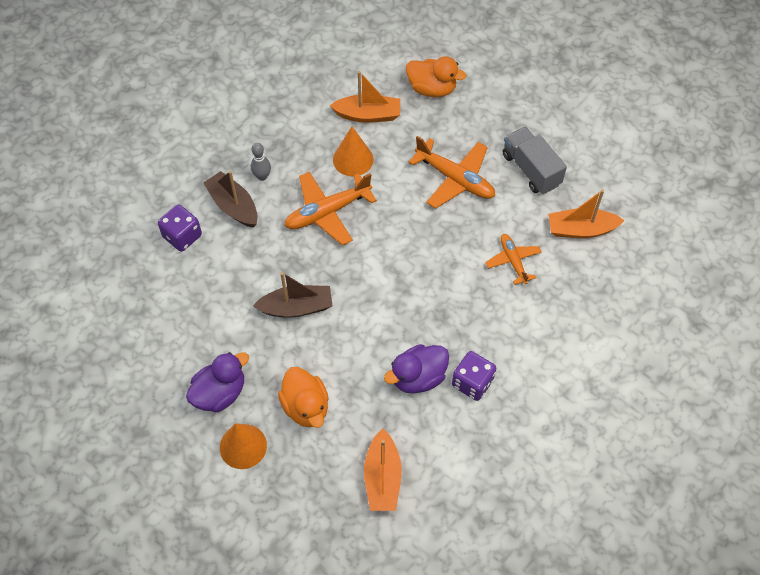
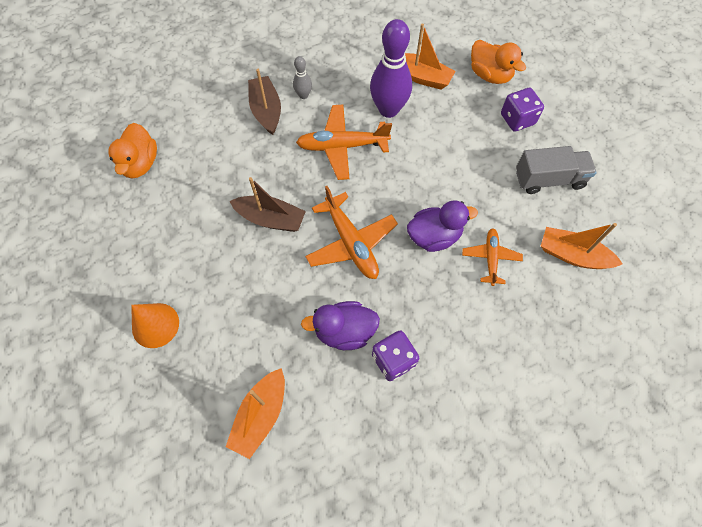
camera: 25 degrees right, 5 degrees up
purple dice [158,204,202,252] -> purple dice moved to [501,88,544,132]
purple duck [186,352,249,412] -> purple duck moved to [407,200,478,252]
orange duck [278,367,329,428] -> orange duck moved to [108,123,157,178]
orange cone [333,127,374,176] -> purple bowling pin [370,19,412,118]
orange plane [408,136,495,209] -> orange plane moved to [305,186,398,279]
grey truck [503,127,567,194] -> grey truck turned 90 degrees clockwise [516,146,597,194]

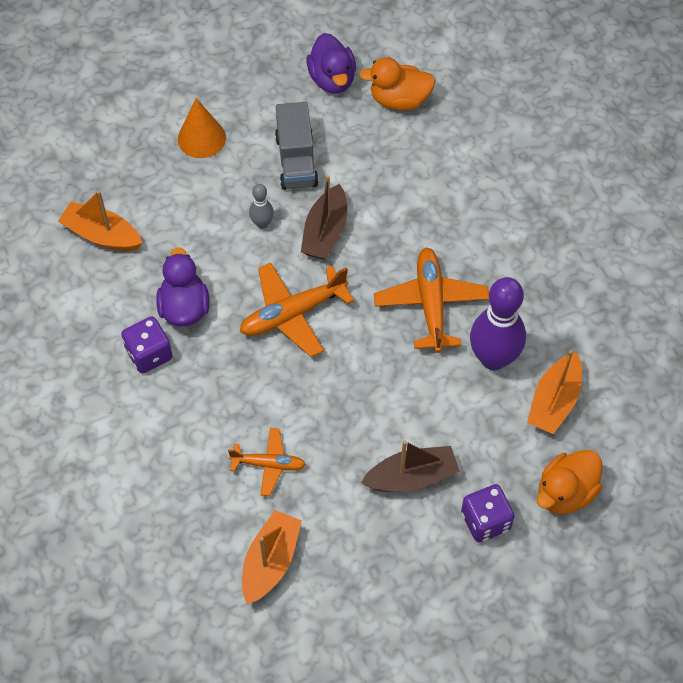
camera: 90 degrees right, 5 degrees down
brown boat [248,69,281,135] -> brown boat moved to [361,440,459,492]
grey bowling pin [293,56,312,99] -> grey bowling pin moved to [249,184,274,229]
purple duck [407,200,478,252] -> purple duck moved to [306,33,356,93]
grey truck [516,146,597,194] -> grey truck moved to [275,102,319,190]

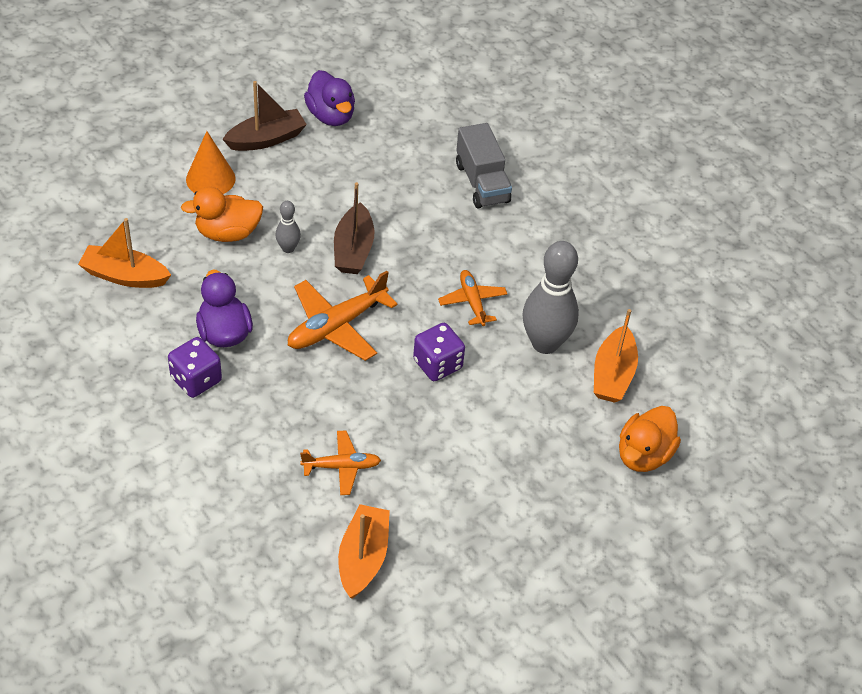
camera: 15 degrees left, 10 degrees down
grey truck [275,102,319,190] -> grey truck moved to [456,123,512,208]
orange duck [359,57,436,111] -> orange duck moved to [181,187,263,242]
brown boat [361,440,459,492] -> brown boat moved to [222,81,307,151]
orange plane [374,248,489,353] -> orange plane [438,270,507,326], size x0.61
purple dice [461,484,515,543] -> purple dice moved to [413,323,465,381]
purple bowling pin [470,277,526,370] -> grey bowling pin [523,241,579,354]

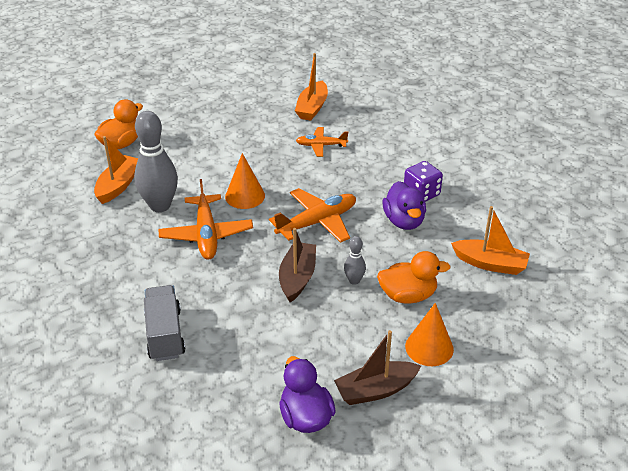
camera: 170 degrees left, 10 degrees down
purple dice [413,323,465,381] -> orange cone [225,153,265,209]
orange plane [438,270,507,326] -> orange plane [159,179,253,259], size x1.65

